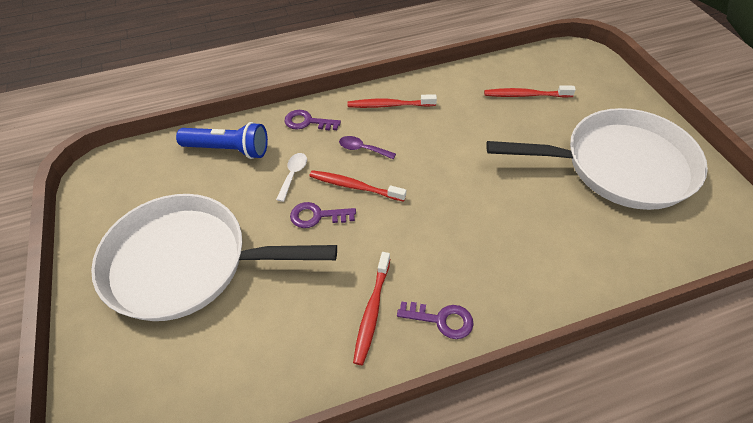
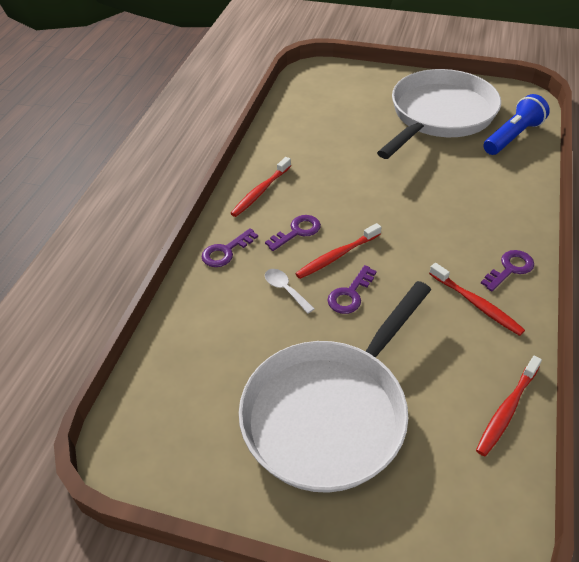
camera: 55 degrees left, 5 degrees down
blue flashlight [176,122,268,159] -> blue flashlight moved to [484,94,550,155]
purple spoon [339,136,396,159] -> purple key [265,215,321,251]
red toothbrush [484,86,576,98] -> red toothbrush moved to [476,356,542,456]

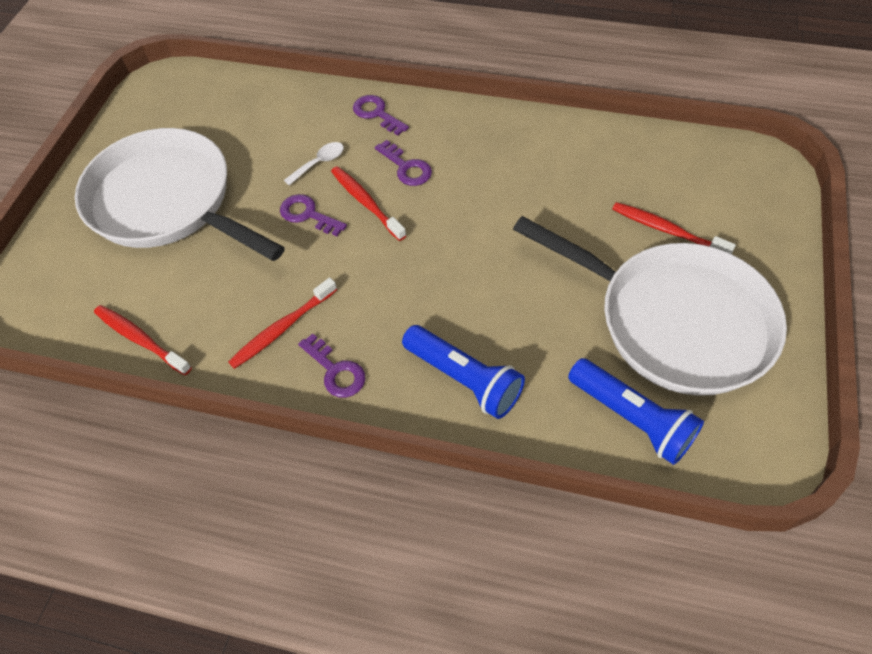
camera: 90 degrees right, 10 degrees up
red toothbrush [230,157,291,217] -> red toothbrush moved to [612,202,736,254]
none -> blue flashlight [402,325,525,419]

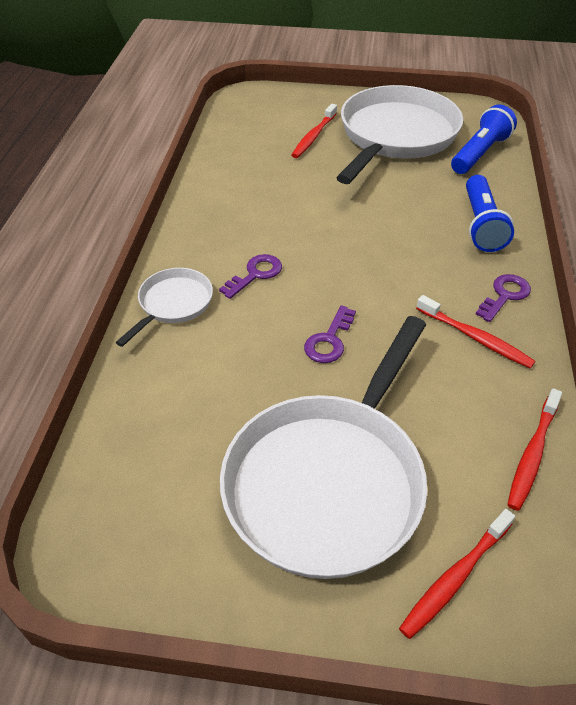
camera: 100 degrees left, 10 degrees down
white spoon [284,142,344,185] -> none
red toothbrush [331,166,407,241] -> red toothbrush moved to [399,509,515,639]
purple key [353,95,409,135] -> white pan [115,268,213,347]
blue flashlight [402,325,525,419] -> blue flashlight turned 150 degrees clockwise [466,175,514,252]

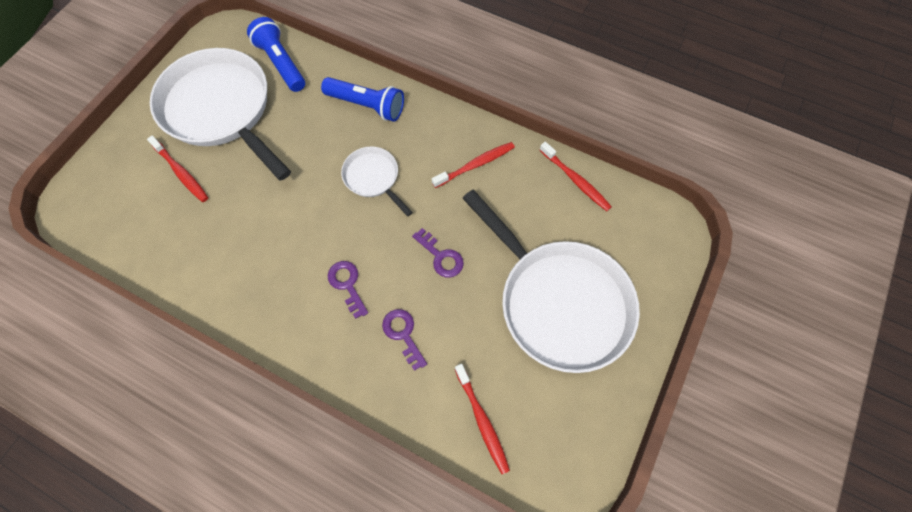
camera: 70 degrees left, 20 degrees up
white pan [115,268,213,347] -> white pan moved to [341,146,413,216]
red toothbrush [399,509,515,639] -> red toothbrush moved to [455,364,510,474]
purple key [476,274,531,322] -> purple key moved to [382,309,427,371]

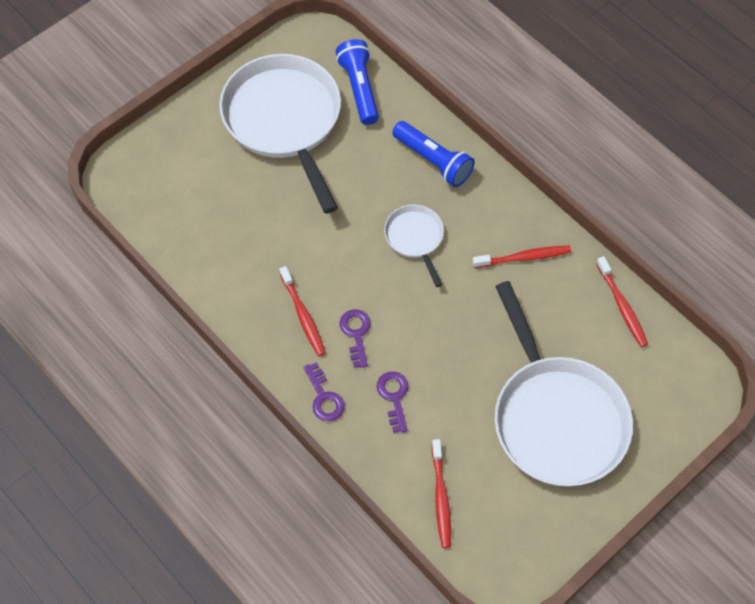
camera: 20 degrees right, 5 degrees down
red toothbrush [147,135,208,202] -> red toothbrush moved to [280,266,326,356]
purple key [412,228,464,278] -> purple key moved to [303,362,345,421]

